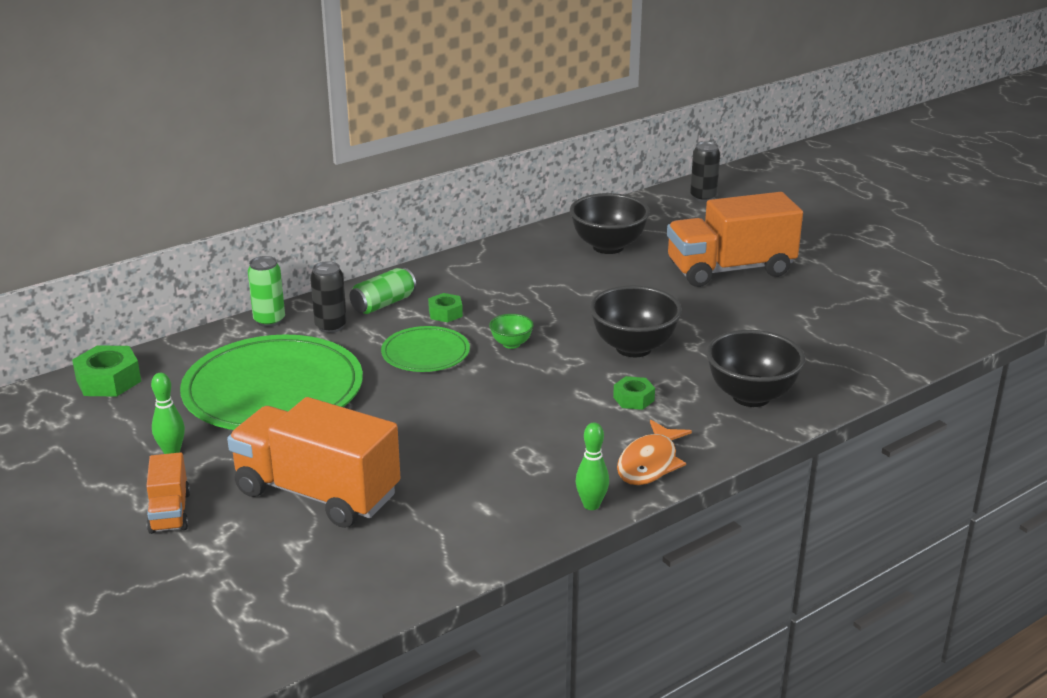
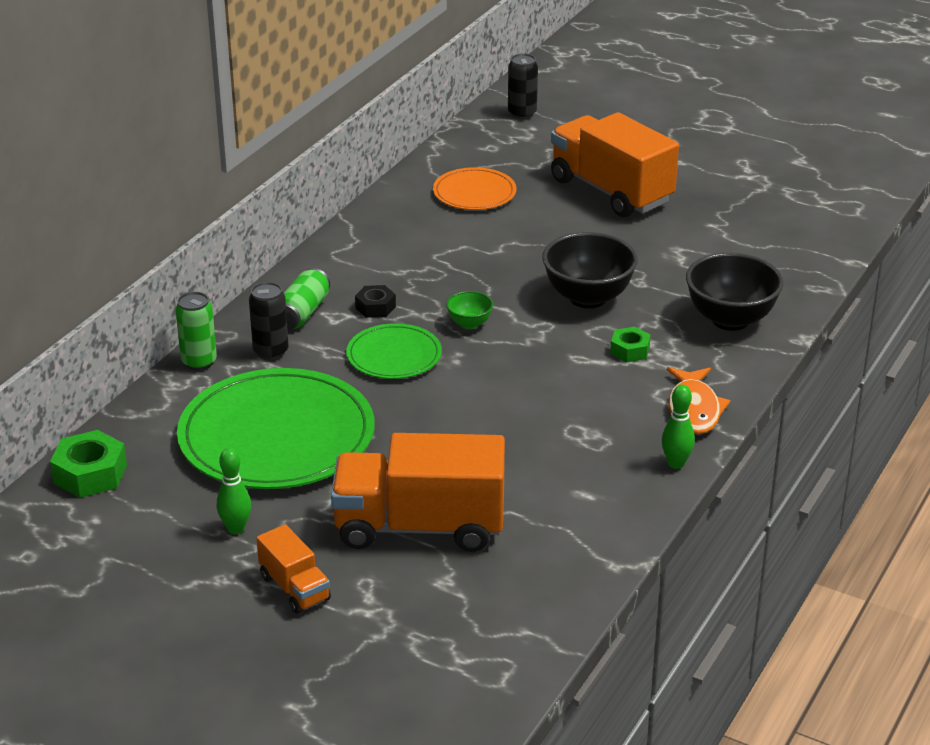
camera: 25 degrees left, 5 degrees up
green nut [428,293,463,322] -> black nut [355,285,396,318]
black bowl [570,193,650,254] -> orange plate [433,167,516,210]
orange truck [667,192,803,287] -> orange truck turned 90 degrees clockwise [551,112,679,217]

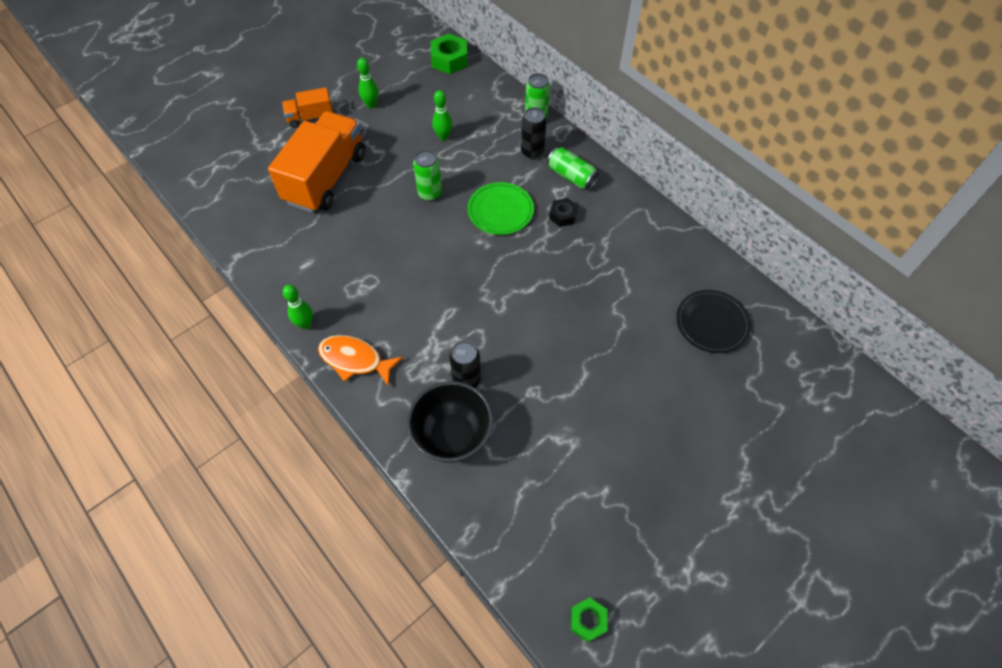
camera: 110 degrees right, 25 degrees up
green plate [177,368,375,489] -> green bowling pin [432,90,452,141]
orange plate [433,167,516,210] -> black plate [676,290,751,353]
green bowl [446,291,493,329] -> none
black can [508,53,538,119] -> black can moved to [449,341,481,388]
black bowl [542,232,638,309] -> none
orange truck [551,112,679,217] -> none
green nut [610,327,651,362] -> green nut moved to [571,598,608,642]
none -> green can [413,150,442,201]

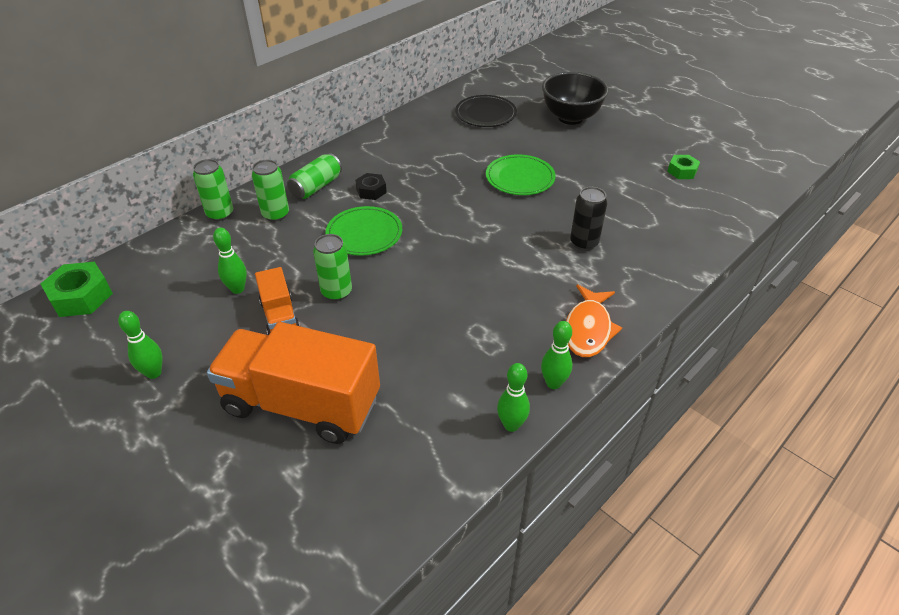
camera: 95 degrees left, 15 degrees down
orange truck [282,87,333,128] -> orange truck moved to [255,267,300,335]
black bowl [407,381,493,463] -> black bowl moved to [542,72,608,125]
black can [521,107,547,159] -> green can [252,160,289,222]
green nut [571,598,608,642] -> green nut moved to [667,155,700,179]
none -> green plate [486,154,556,195]
none -> green bowling pin [497,363,530,432]

